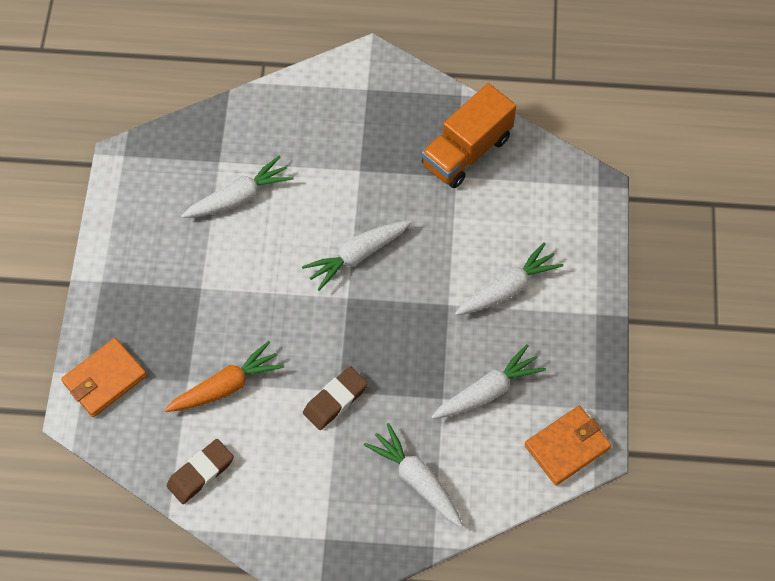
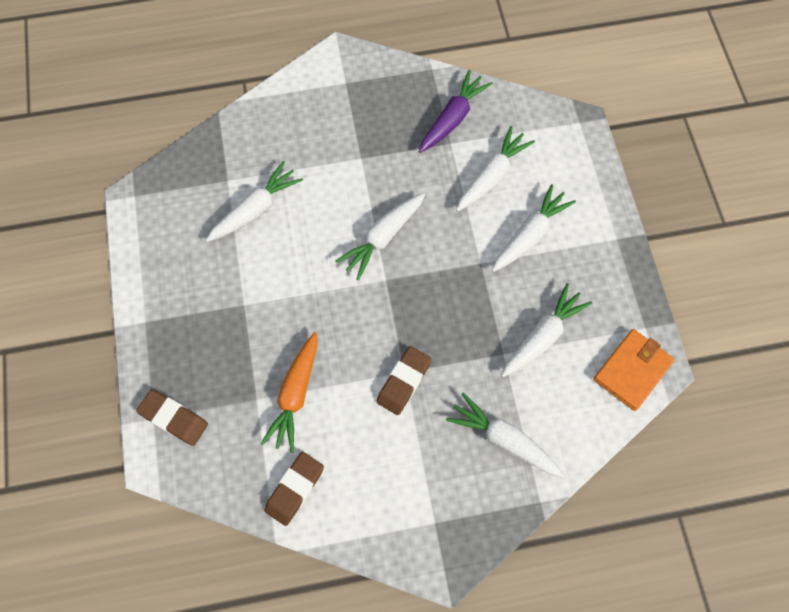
camera: 15 degrees left, 5 degrees up
orange wallet [61,338,147,417] -> brown eraser [136,390,208,446]
orange carrot [164,341,284,412] -> orange carrot turned 150 degrees clockwise [261,332,317,453]
orange truck [421,83,516,188] -> purple carrot [419,70,493,153]
none -> white carrot [456,126,535,212]

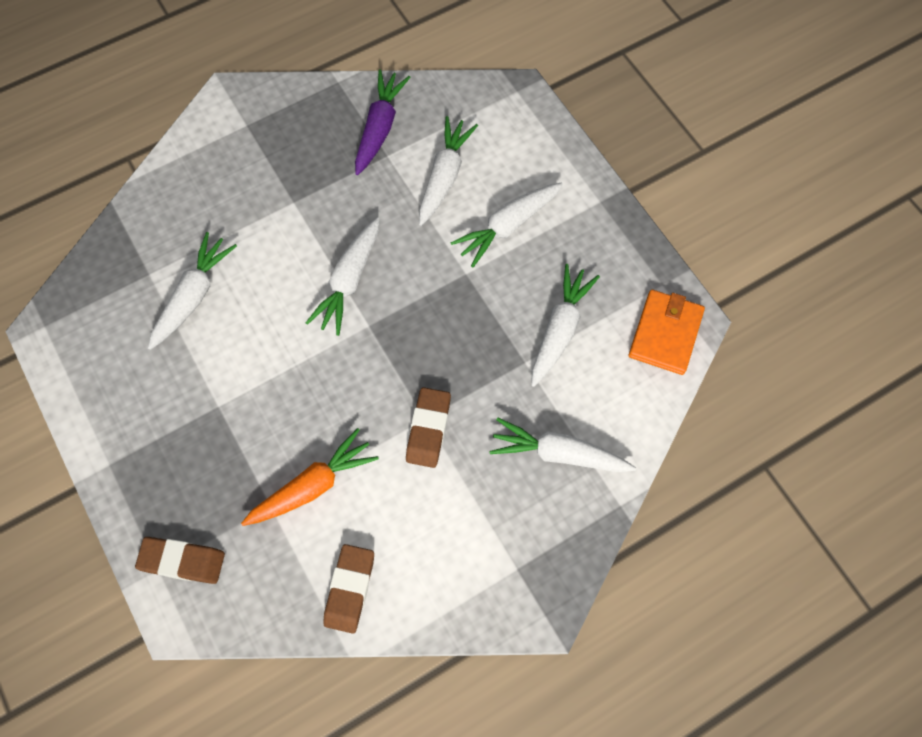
camera: 20 degrees left, 0 degrees up
orange carrot [261,332,317,453] -> orange carrot turned 120 degrees counterclockwise [241,428,379,526]
white carrot [492,184,576,272] -> white carrot turned 150 degrees counterclockwise [451,182,563,267]

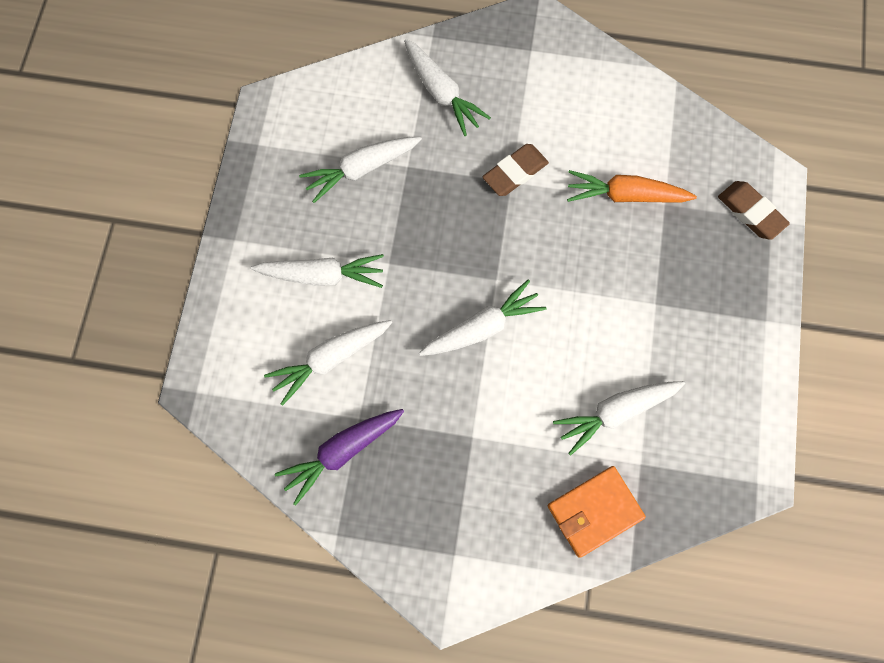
camera: 140 degrees left, 5 degrees up
brown eraser [323,544,374,634] -> none
orange wallet [629,289,705,375] -> orange wallet moved to [548,466,646,558]

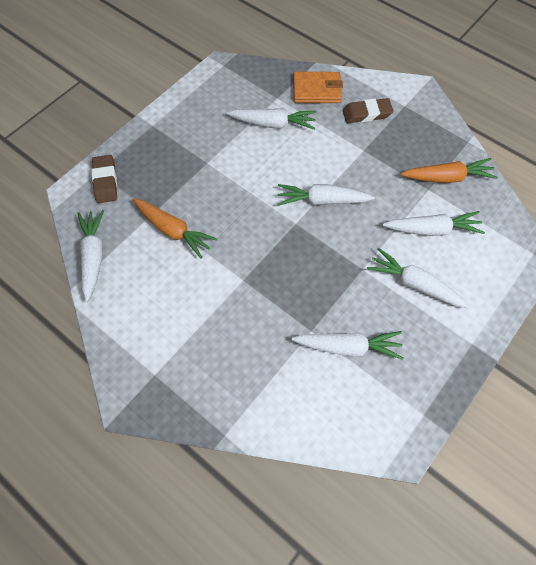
camera: 150 degrees left, 10 degrees down
purple carrot [275,409,404,506] -> orange carrot [401,158,498,183]
white carrot [404,39,491,136] -> white carrot moved to [77,210,104,302]
brown eraser [482,144,549,196] -> brown eraser moved to [343,98,393,123]

